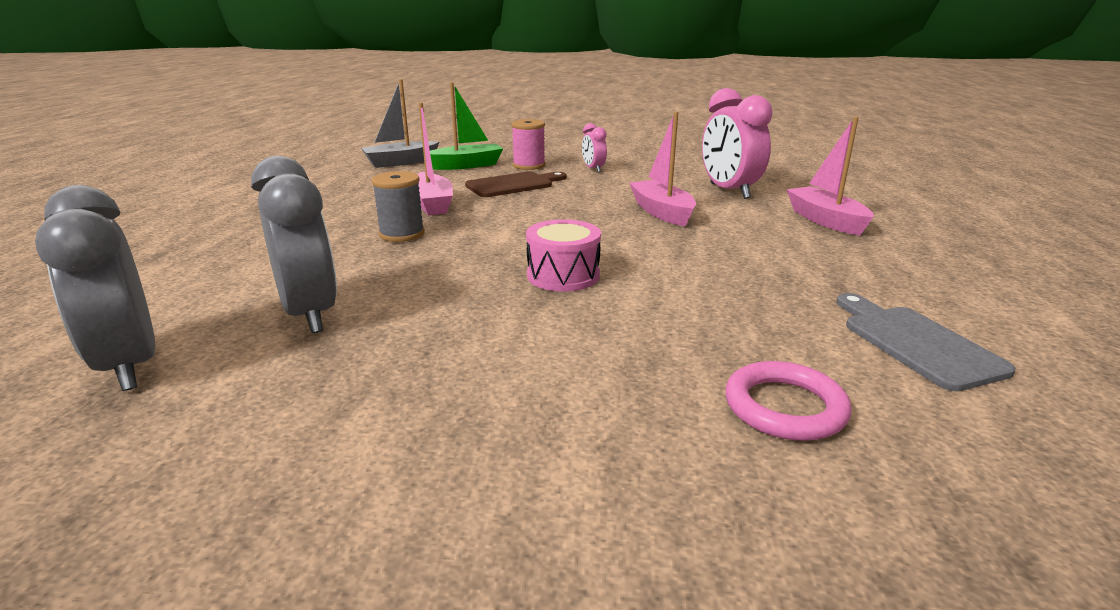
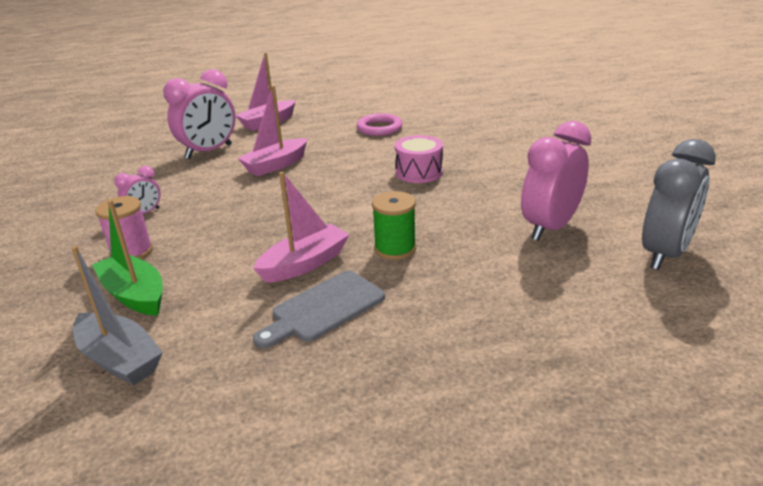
camera: 110 degrees left, 5 degrees up
grey clock [251,156,337,333] -> pink clock [521,121,591,241]
grey spool [371,171,425,242] -> green spool [372,191,416,260]
brown cutting board [465,172,567,197] -> none
pink ring [725,361,852,441] -> pink ring moved to [357,113,402,136]
grey cutting board [836,293,1016,391] -> grey cutting board moved to [253,271,385,349]

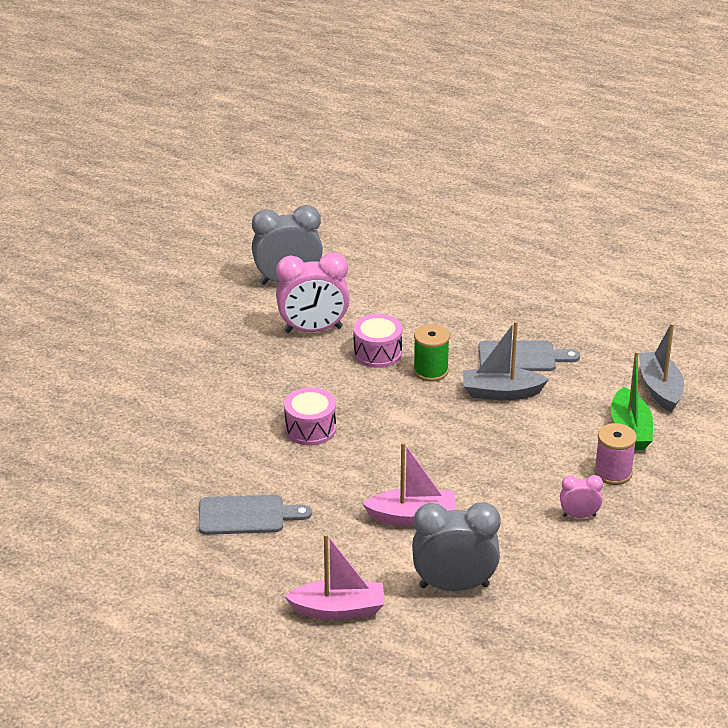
camera: 140 degrees left, 5 degrees up
pink clock [163,69,236,159] -> grey clock [412,502,501,591]
pink boat [253,172,349,283] -> grey boat [463,321,549,400]
pink ring [357,113,402,136] -> grey cutting board [199,495,312,535]
none -> pink drum [353,314,402,368]

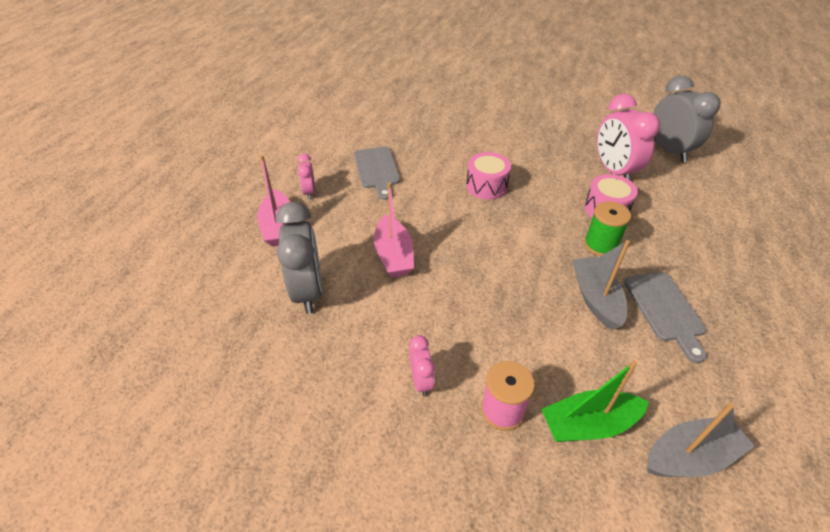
camera: 80 degrees right, 10 degrees up
none -> pink clock [297,153,315,200]

